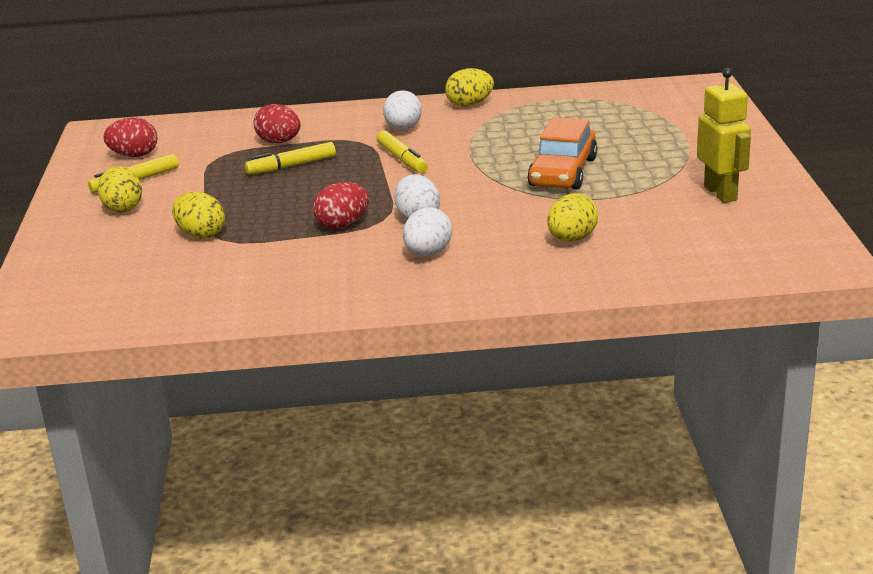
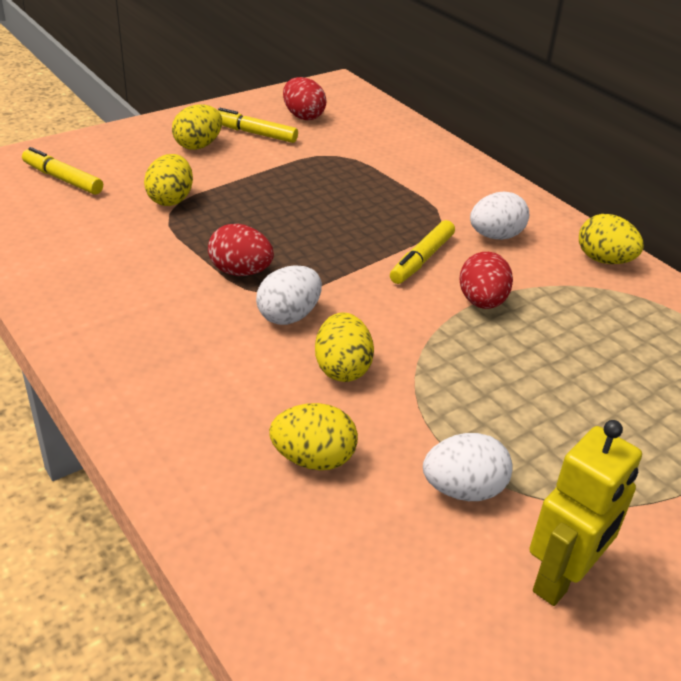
camera: 55 degrees right, 10 degrees up
yellow marker [245,142,336,175] -> yellow marker moved to [22,147,103,195]
red egg [254,104,300,143] -> red egg moved to [460,252,513,309]
white egg [403,207,452,256] -> white egg moved to [423,433,513,501]
orange car [527,117,598,190] -> none
none -> yellow egg [315,312,374,382]

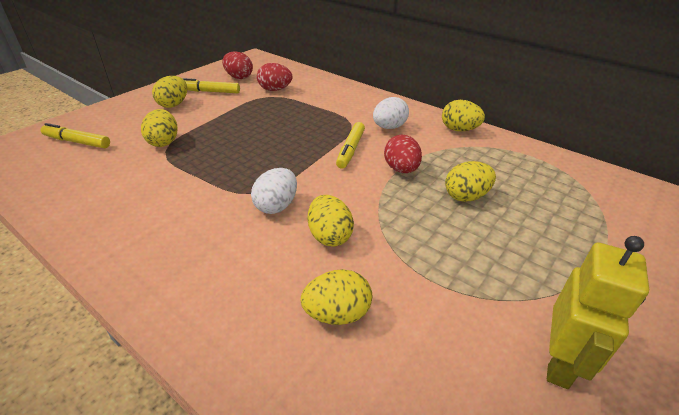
camera: 15 degrees left, 0 degrees up
red egg [208,224,274,276] -> red egg moved to [257,63,292,91]
white egg [423,433,513,501] -> none
none -> yellow egg [445,161,496,202]

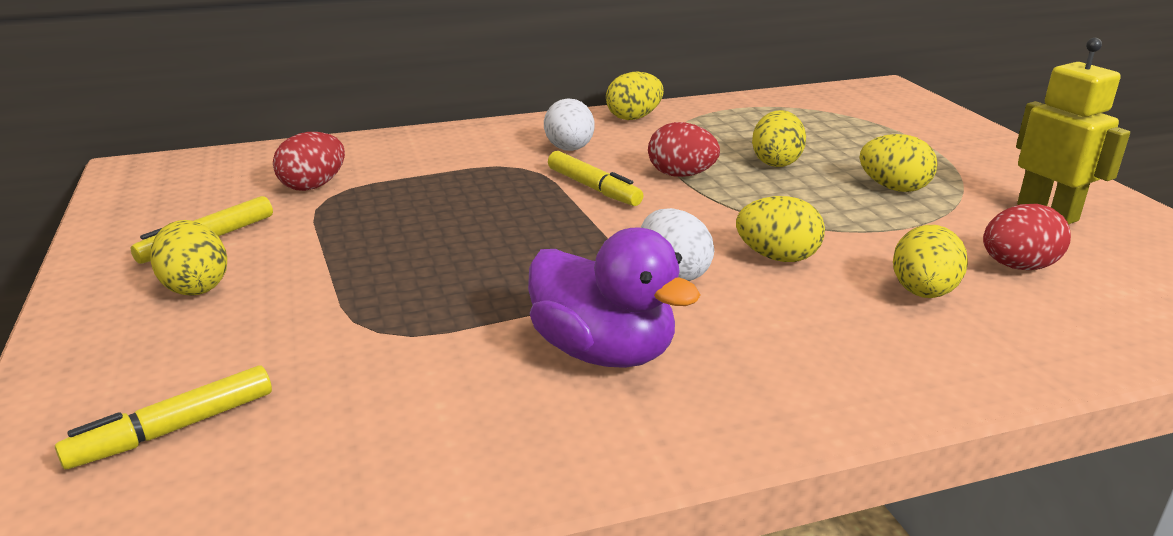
camera: 55 degrees left, 10 degrees down
yellow egg [141,109,178,147] -> yellow egg moved to [860,134,938,192]
red egg [222,51,253,79] -> red egg moved to [983,204,1071,270]
none -> purple duck [528,228,701,368]

